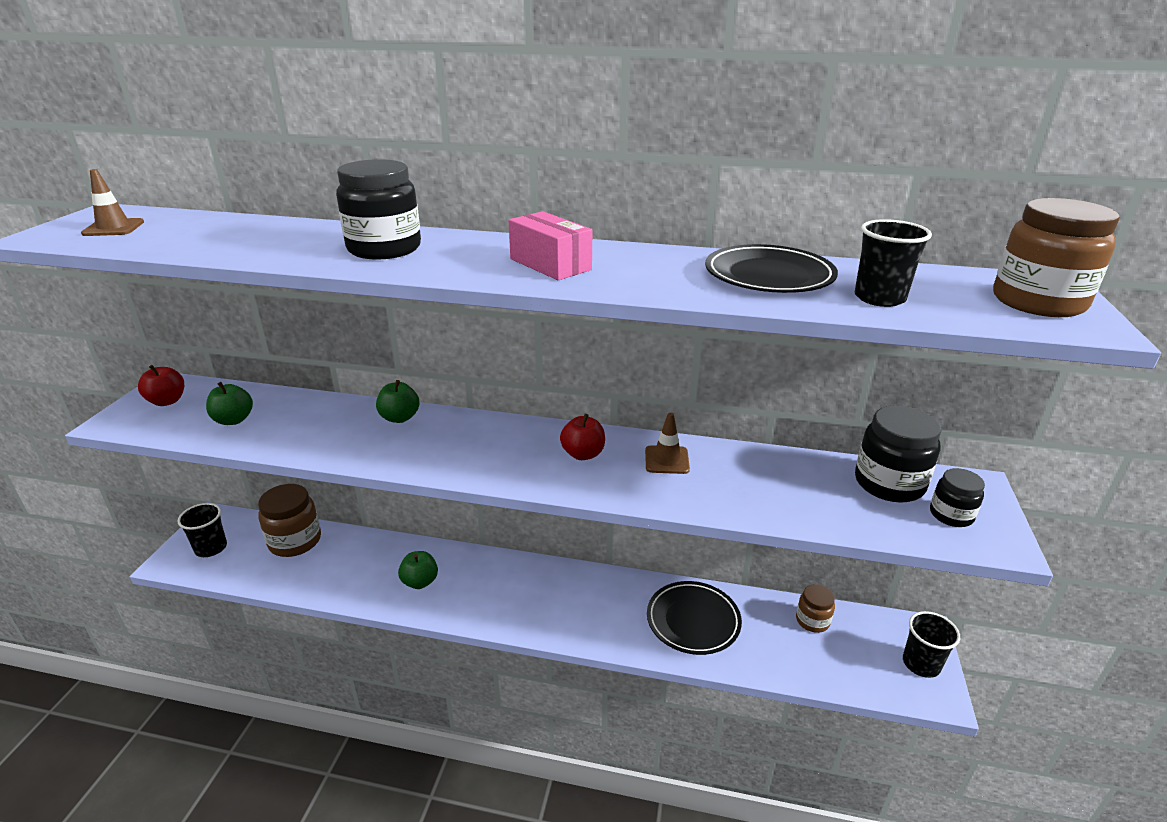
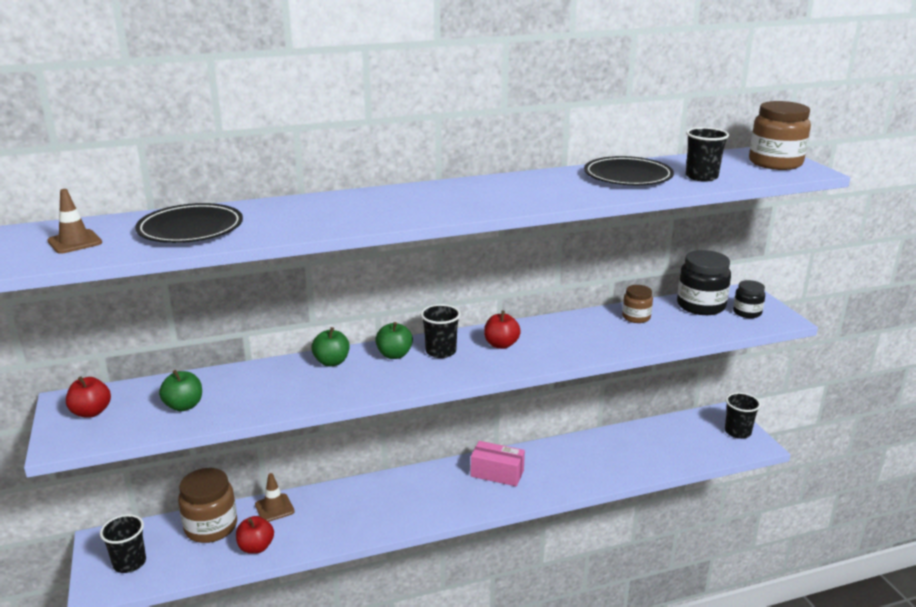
camera: 30 degrees left, 5 degrees down
black jar [336,159,421,260] -> none
green apple [398,551,438,589] -> green apple moved to [375,322,413,359]
pink box [508,211,592,280] -> pink box moved to [471,441,525,486]
brown traffic cone [645,413,690,474] -> brown traffic cone moved to [255,473,295,522]
black plate [647,581,742,655] -> black plate moved to [135,203,243,243]
brown jar [796,584,835,633] -> brown jar moved to [622,285,653,323]
none -> red apple [236,516,274,554]
none -> black cup [421,304,461,358]

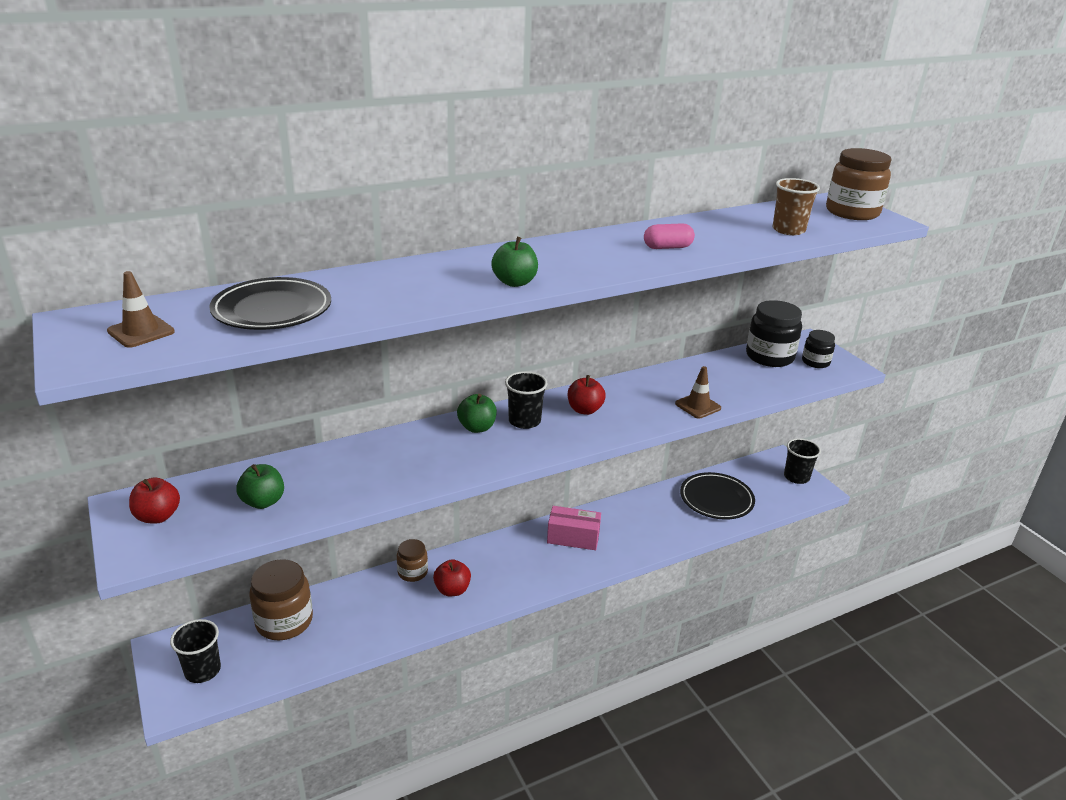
camera: 10 degrees left, 5 degrees up
red apple [236,516,274,554] -> red apple moved to [433,559,471,596]
brown traffic cone [255,473,295,522] -> brown traffic cone moved to [675,366,721,419]
green apple [311,327,349,367] -> green apple moved to [491,237,538,287]
black plate [584,156,674,185] -> black plate moved to [680,472,755,520]
brown jar [622,285,653,323] -> brown jar moved to [397,539,428,582]
black cup [686,127,729,182] -> brown cup [773,178,820,235]
none -> pink capsule [644,223,695,249]

